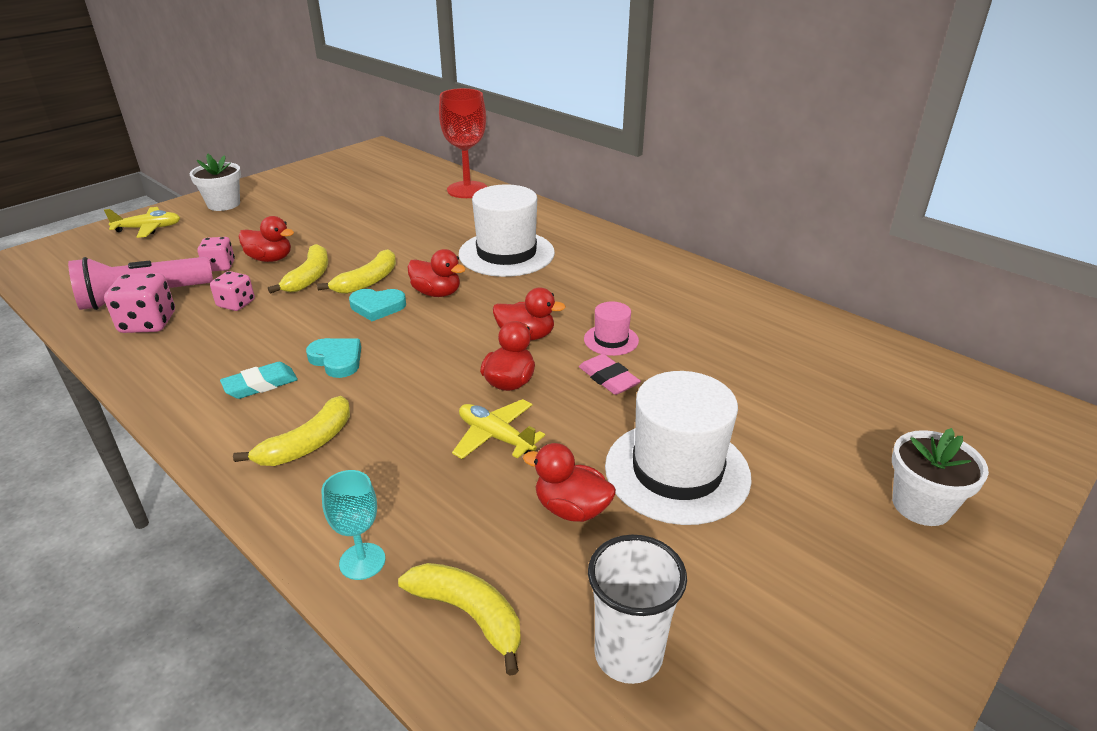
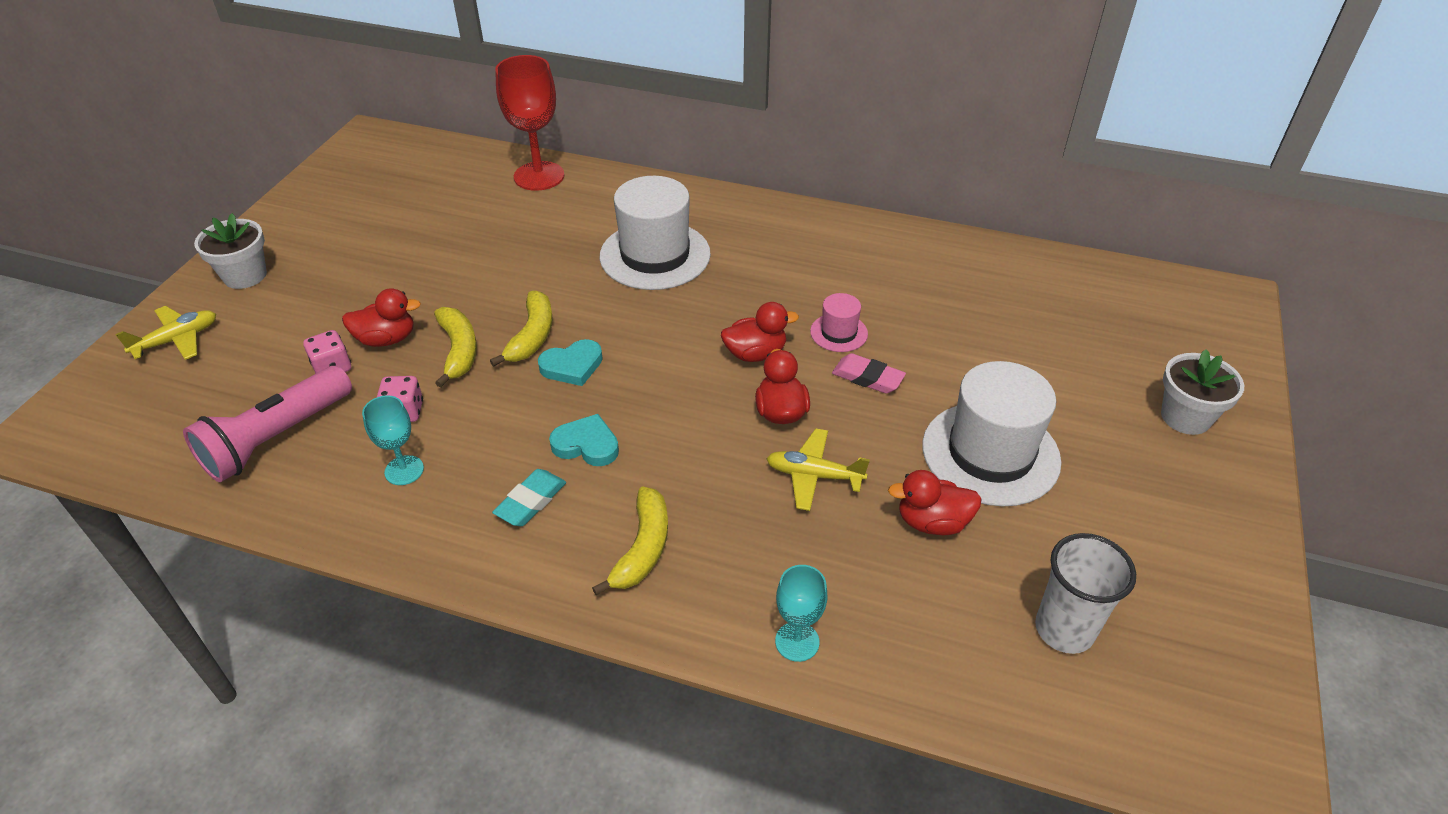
camera: 25 degrees left, 10 degrees up
pink dice [104,273,175,333] -> none
yellow banana [398,563,521,676] -> none
red duck [407,249,466,297] -> none
none -> turquoise goblet [362,395,424,485]

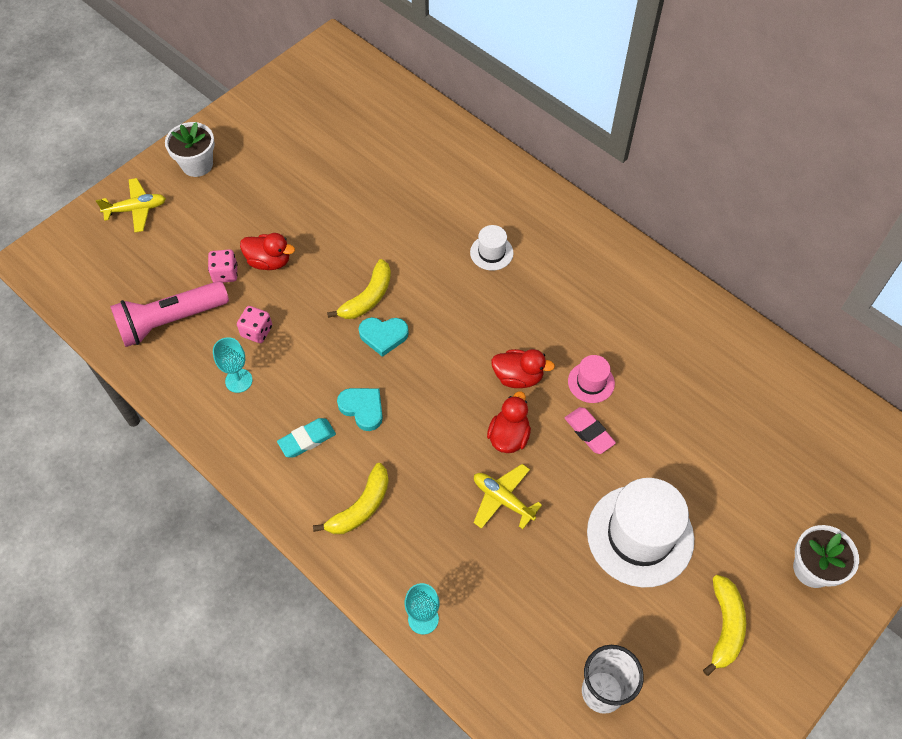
camera: 25 degrees right, 15 degrees up
yellow banana [434,307,477,388] -> yellow banana moved to [703,575,746,676]
red goblet [495,55,564,191] -> none
white hat [600,176,711,290] -> white hat [470,225,514,271], size x0.48
red duck [888,470,982,535] -> none

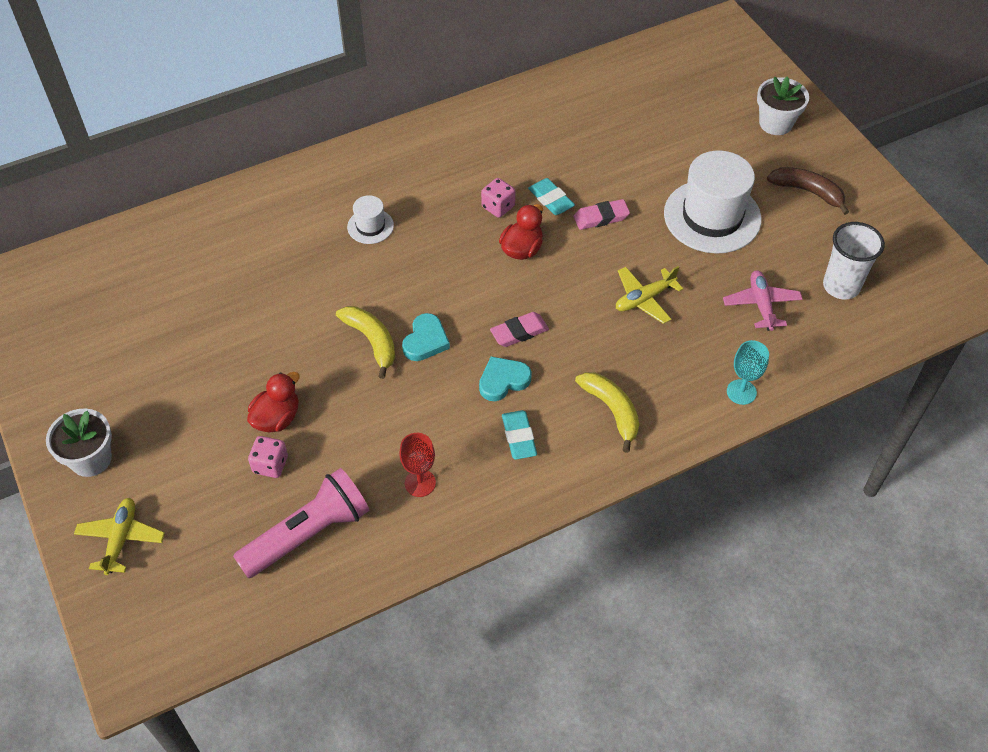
camera: 70 degrees left, 5 degrees down
pink flashlight [110,281,229,347] -> pink flashlight turned 120 degrees counterclockwise [233,468,369,578]
turquoise goblet [213,337,252,393] -> red goblet [400,433,436,497]
pink dice [237,306,272,343] -> pink dice moved to [481,178,515,218]
red duck [487,391,531,453] -> none
pink hat [568,355,615,403] -> turquoise eraser [528,178,575,215]
yellow banana [703,575,746,676] -> brown banana [767,167,849,215]
none -> pink eraser [490,312,549,347]
none -> pink plane [723,270,803,331]

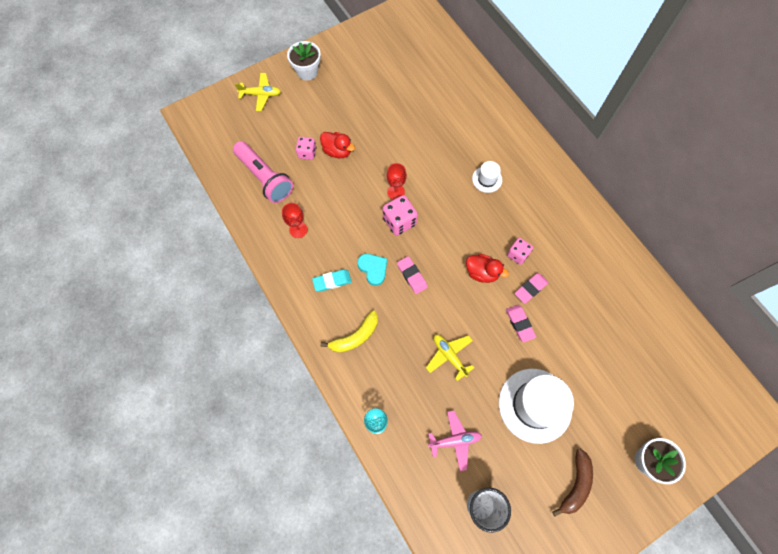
camera: 85 degrees right, 15 degrees up
yellow banana [336,306,395,379] -> red goblet [386,163,407,200]
turquoise heart [402,313,450,361] -> pink dice [383,195,418,236]
turquoise eraser [528,178,575,215] -> pink eraser [514,273,549,304]

